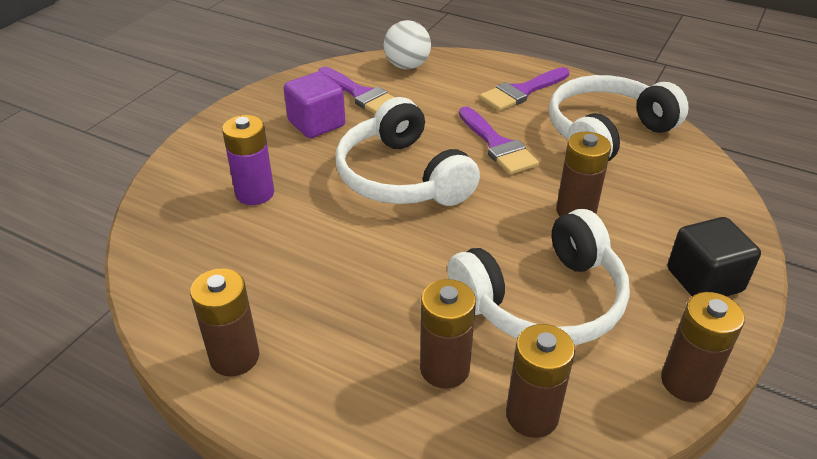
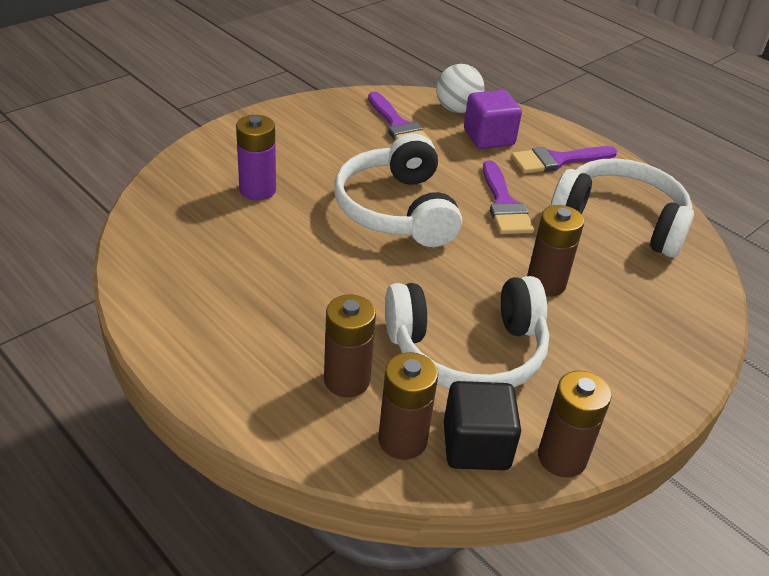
camera: 15 degrees right, 0 degrees up
brown battery [190,268,259,376] -> none
purple cube [284,72,345,138] -> purple cube moved to [464,90,522,149]
white headphones [549,75,689,161] -> white headphones turned 45 degrees clockwise [551,158,694,257]
black cube [668,217,761,296] -> black cube moved to [444,381,521,470]

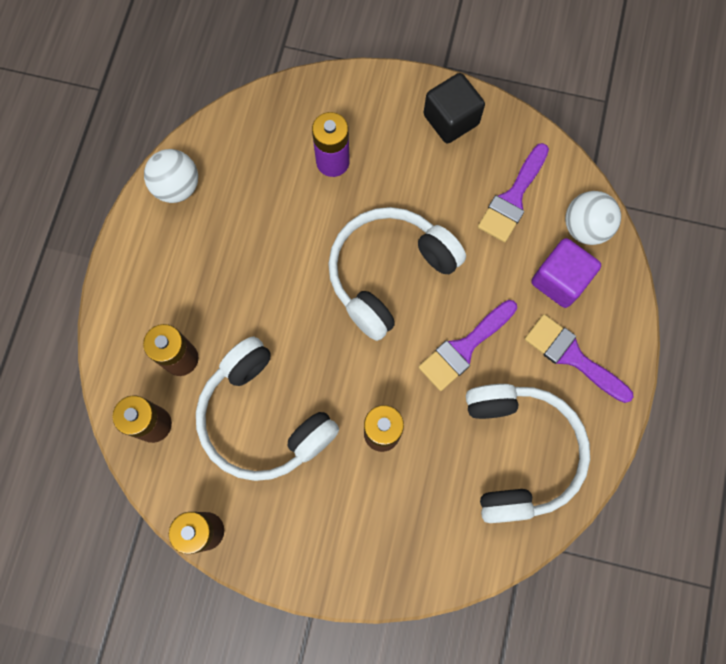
camera: 60 degrees right, 35 degrees up
black cube [444,381,521,470] -> black cube moved to [424,73,485,143]
none -> white ball [144,149,198,203]

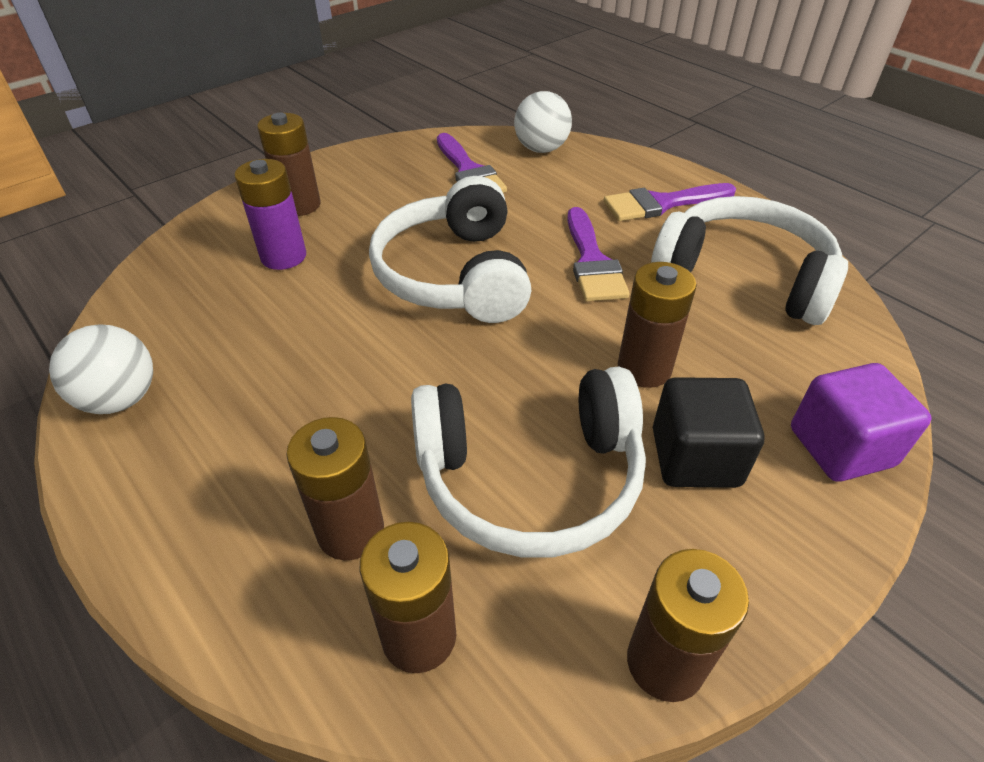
camera: 55 degrees left, 30 degrees down
black cube [424,73,485,143] -> black cube moved to [653,377,764,488]
purple cube [531,238,601,308] -> purple cube moved to [791,363,932,482]
none -> brown battery [257,113,320,216]

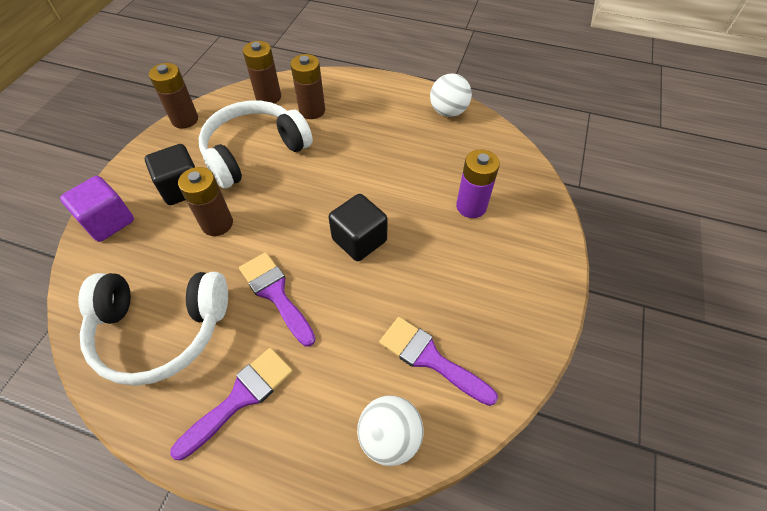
camera: 150 degrees right, 10 degrees up
brown battery [257,113,320,216] -> none
white headphones [369,176,531,323] -> black cube [328,194,387,261]

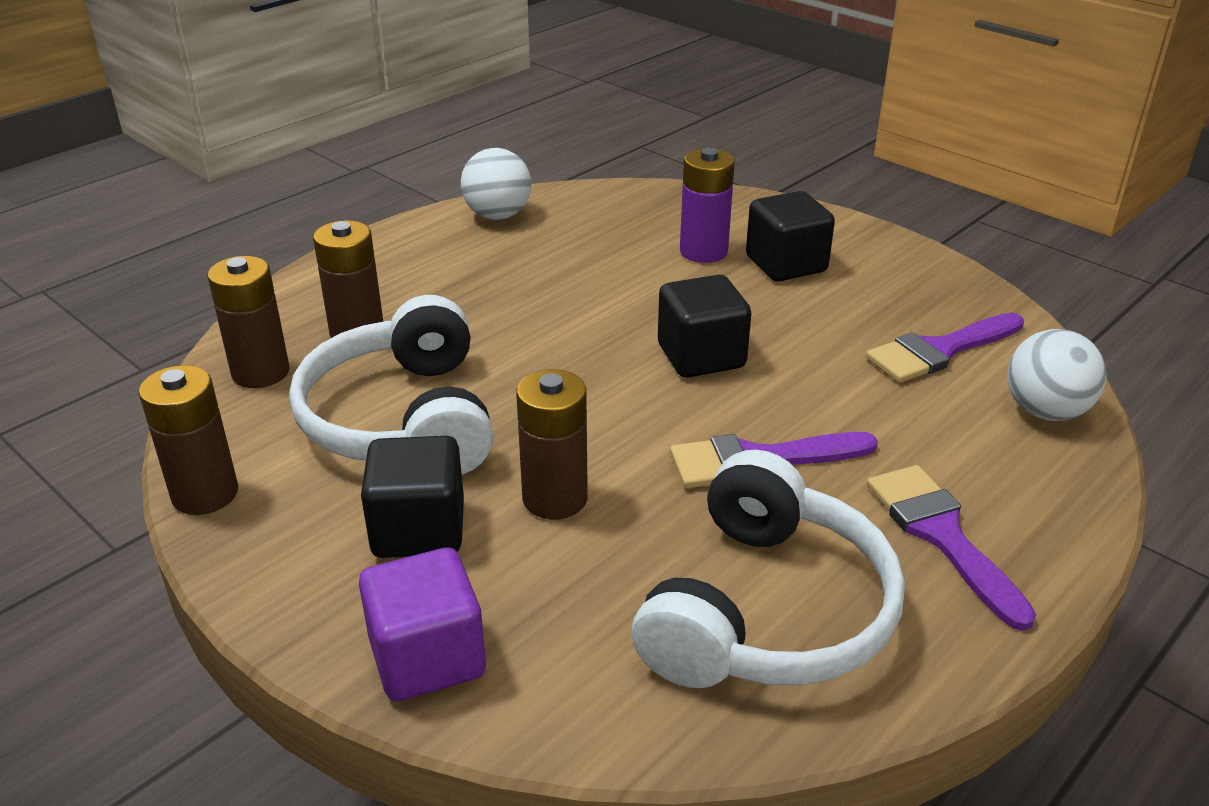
camera: 65 degrees left, 20 degrees down
none -> black cube [746,191,835,281]

